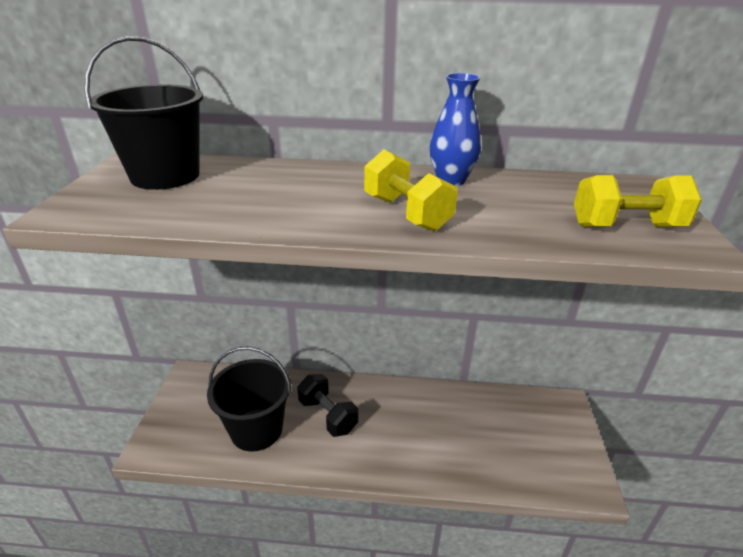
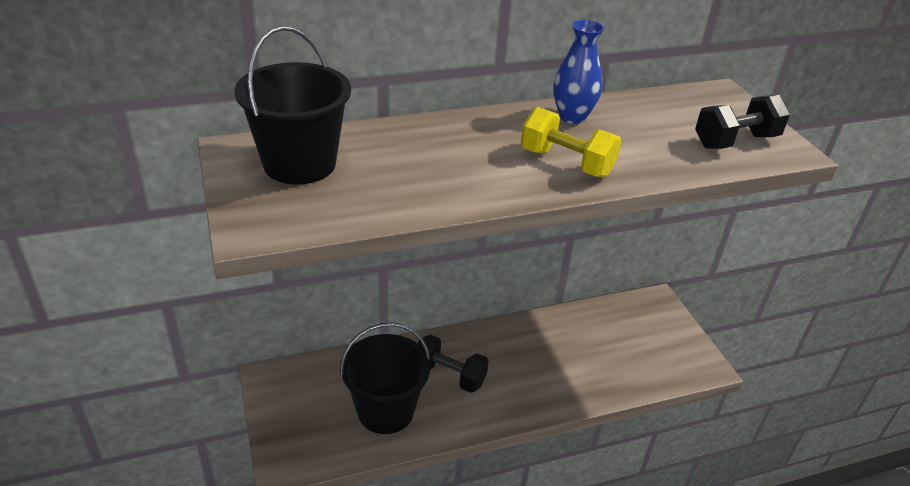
camera: 25 degrees left, 5 degrees up
yellow dumbbell [574,175,702,227] -> black dumbbell [695,95,790,149]

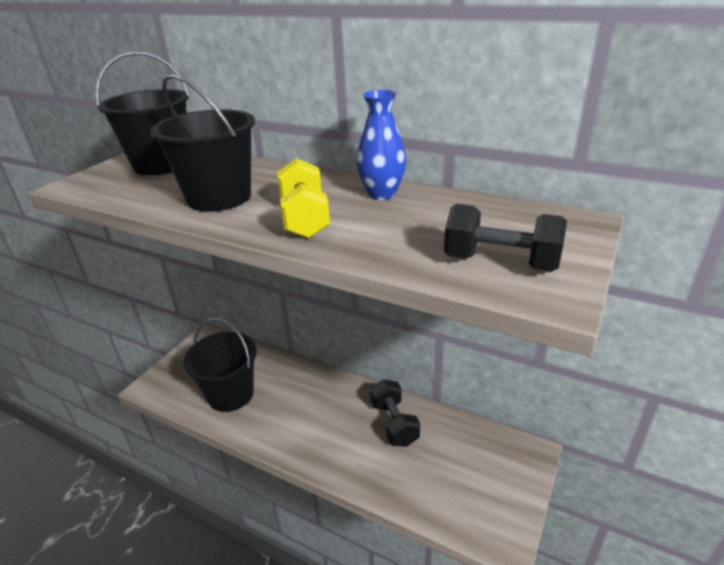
camera: 50 degrees right, 5 degrees down
black dumbbell [417,335,489,393] -> black dumbbell moved to [370,379,420,447]
none -> black bucket [150,74,255,212]

